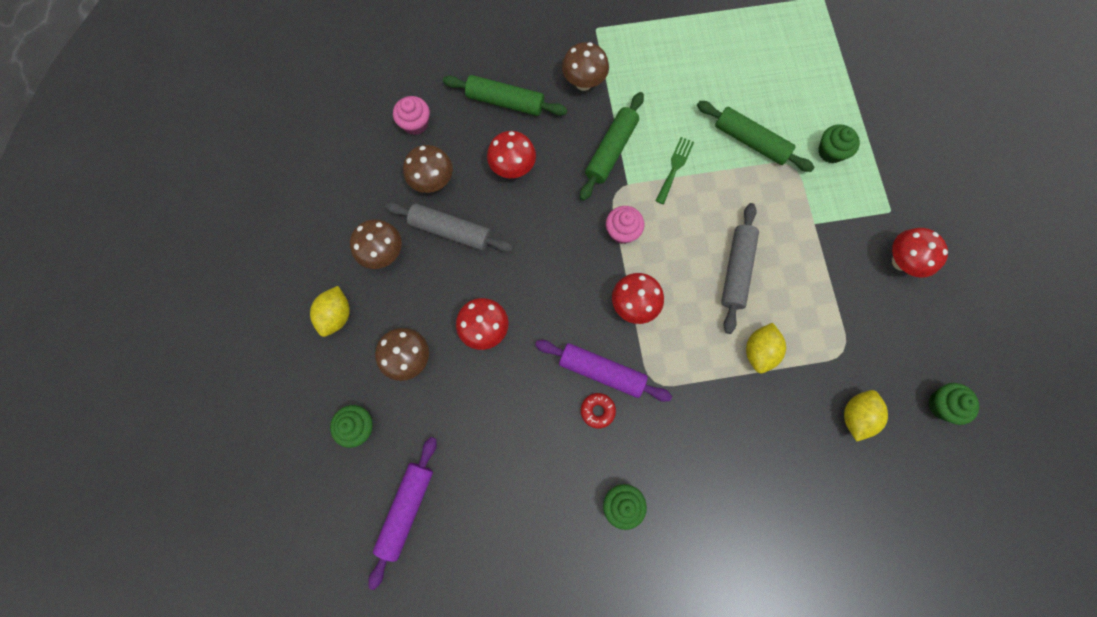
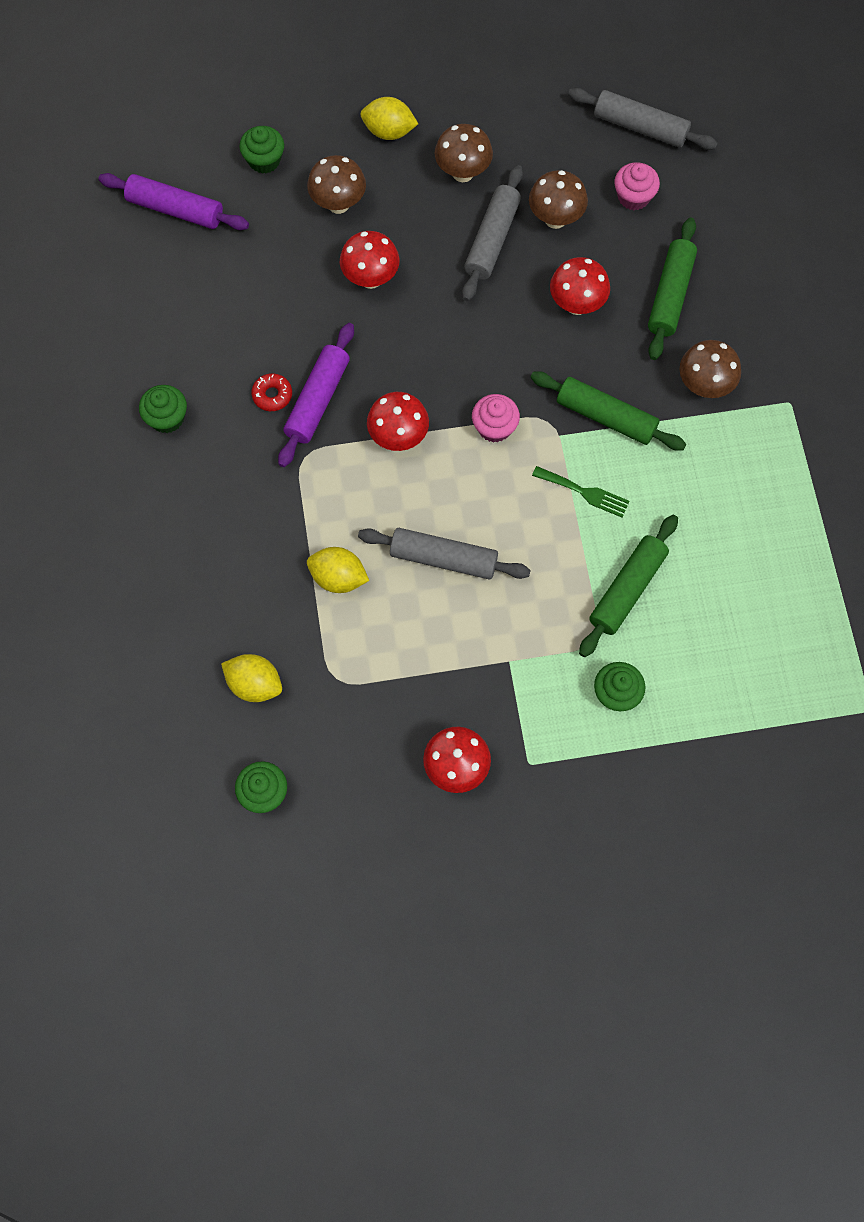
camera: 90 degrees right, 5 degrees down
none -> grey rolling pin [568,88,718,150]

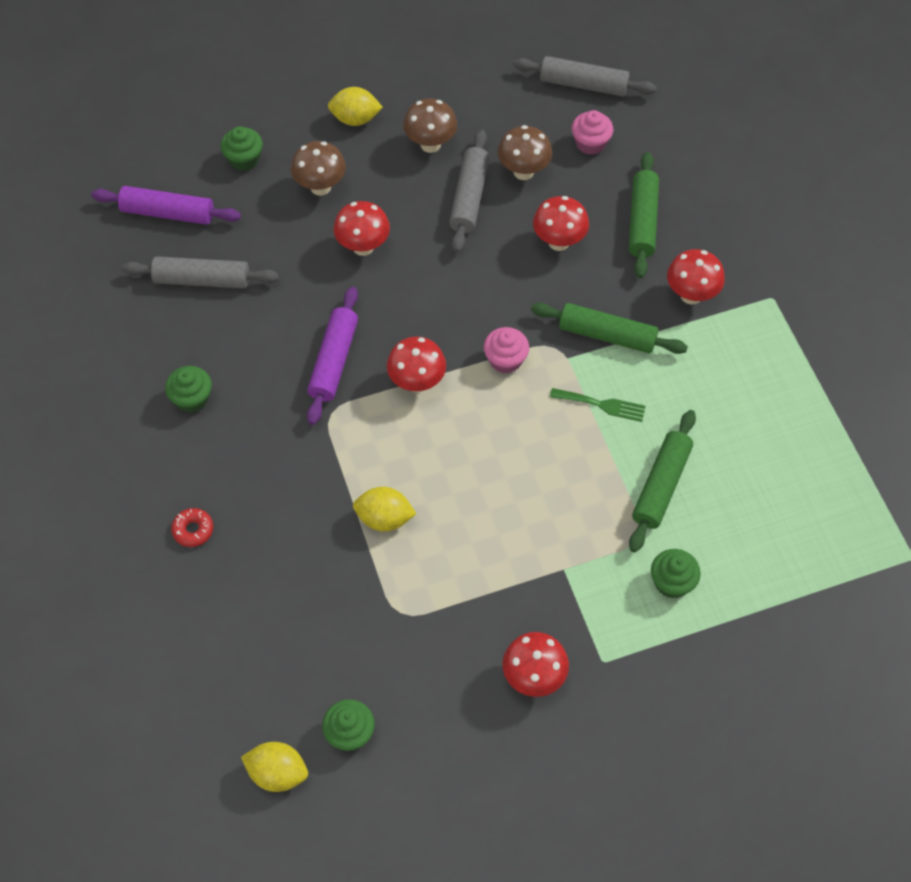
camera: 10 degrees left, 10 degrees down
yellow lemon [221,654,282,702] -> yellow lemon moved to [241,742,308,792]
red donut [252,373,292,411] -> red donut moved to [171,508,213,547]
grey rolling pin [358,528,531,579] -> grey rolling pin moved to [122,256,279,289]
brown mushroom [679,340,741,398] -> red mushroom [667,249,725,305]

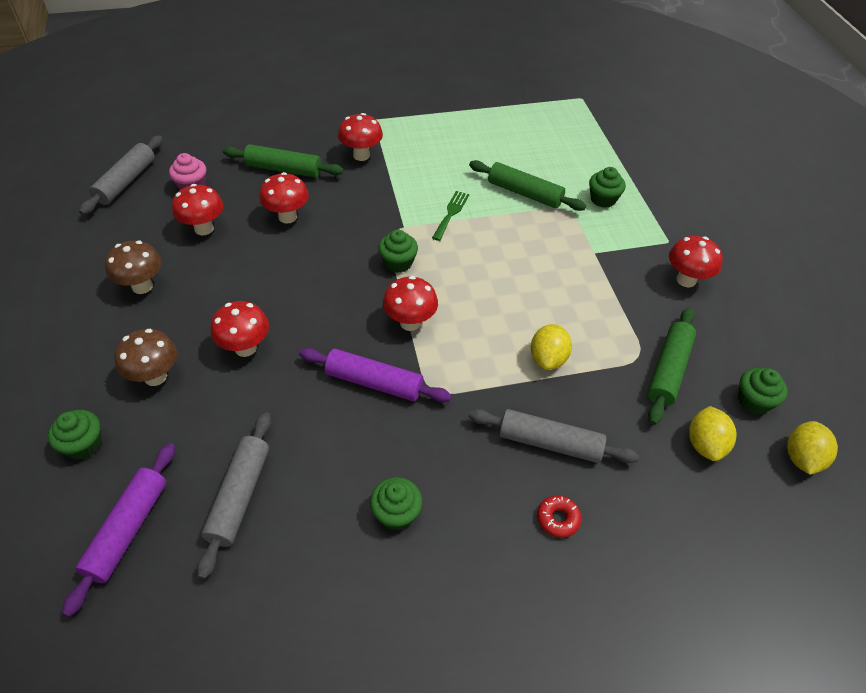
camera: 85 degrees left, 10 degrees down
yellow lemon [328,87,383,126] -> yellow lemon moved to [689,406,737,461]
grey rolling pin [449,130,489,253] -> grey rolling pin moved to [469,409,639,463]
pink cupcake [484,327,529,374] -> green cupcake [378,229,418,273]
brown mushroom [498,125,552,180] -> red mushroom [172,184,223,235]
green rolling pin [531,303,688,354] -> green rolling pin moved to [648,307,696,425]

